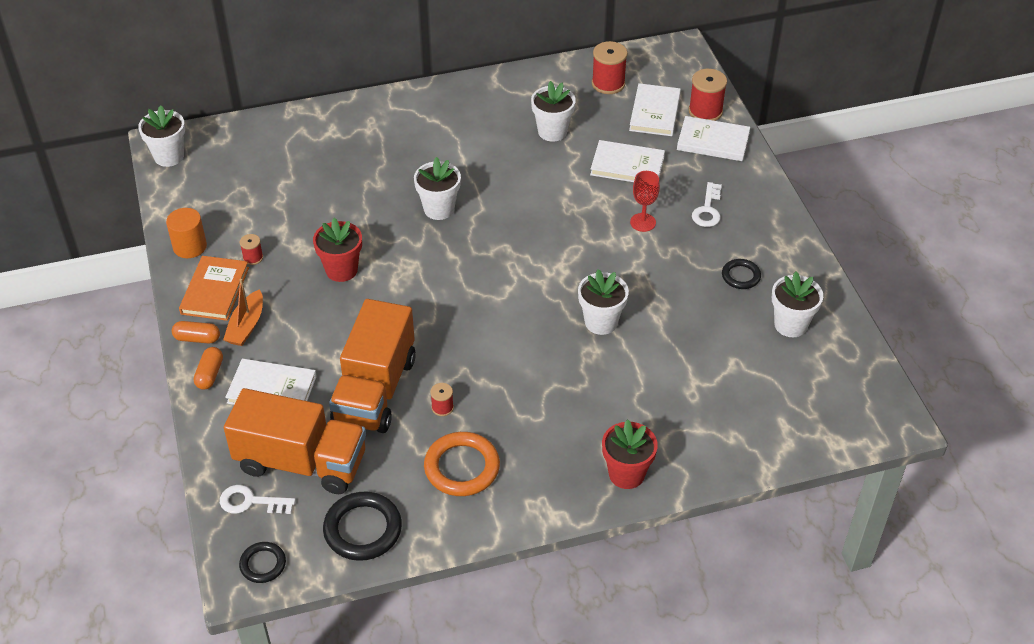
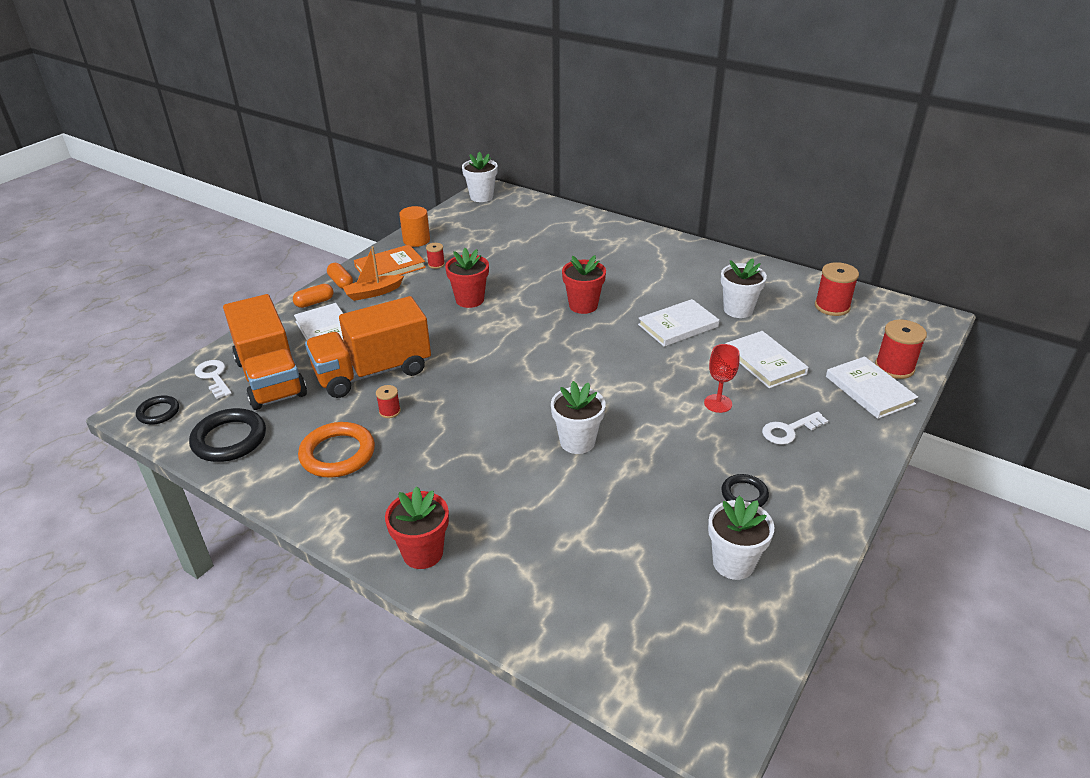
camera: 50 degrees right, 10 degrees down
white flower pot [414,157,461,220] -> red flower pot [562,255,606,314]
white book [629,83,681,136] -> white book moved to [638,299,719,347]

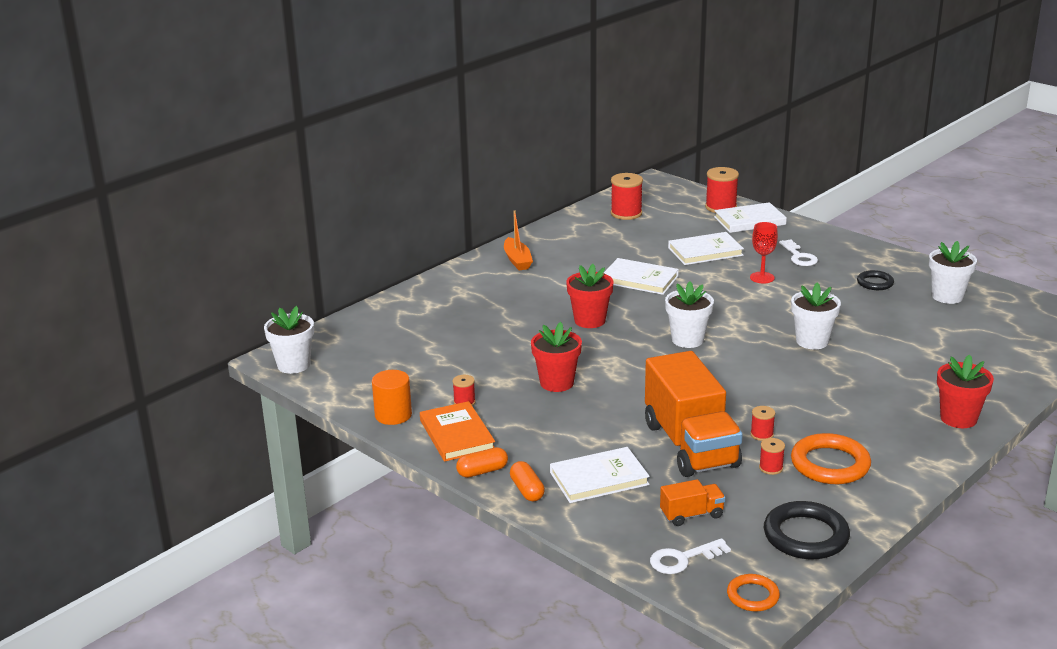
camera: 80 degrees left, 10 degrees down
black ring [136,395,179,425] -> orange ring [727,574,780,612]
orange truck [223,294,307,410] -> orange truck [660,479,725,526], size x0.44
orange boat [343,246,404,301] -> orange boat moved to [504,211,533,270]
white book [638,299,719,347] -> white book turned 45 degrees counterclockwise [604,258,679,295]
white flower pot [721,258,767,318] -> white flower pot moved to [665,281,714,348]
none -> red spool [759,438,785,475]

